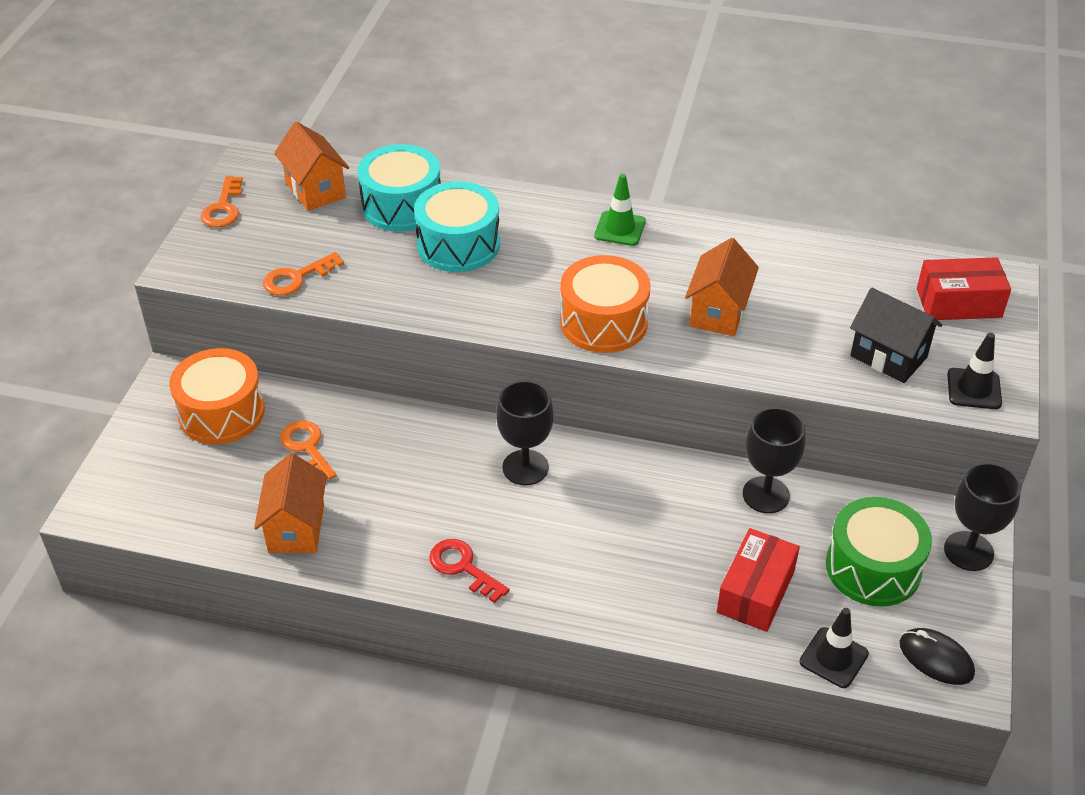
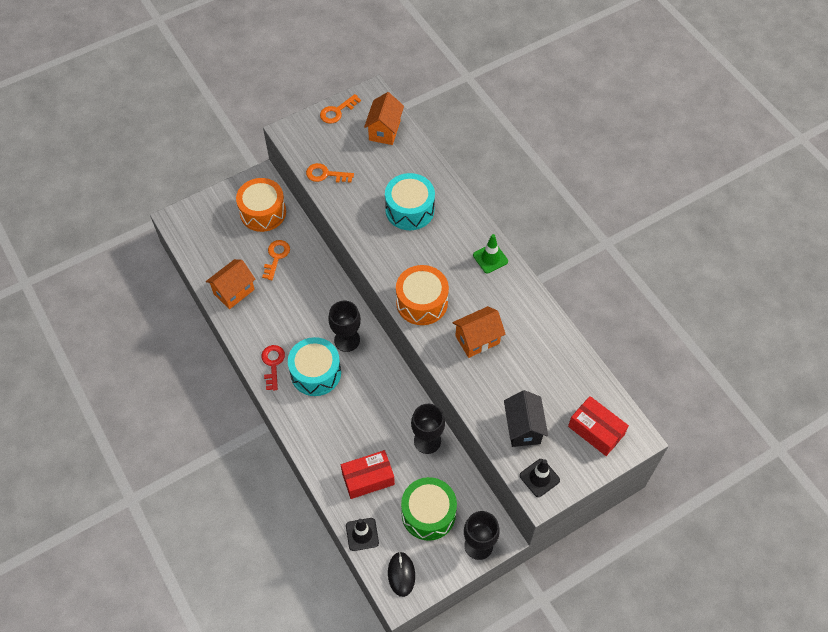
camera: 45 degrees right, 15 degrees up
turquoise drum [358,144,441,232] -> turquoise drum moved to [288,337,341,396]

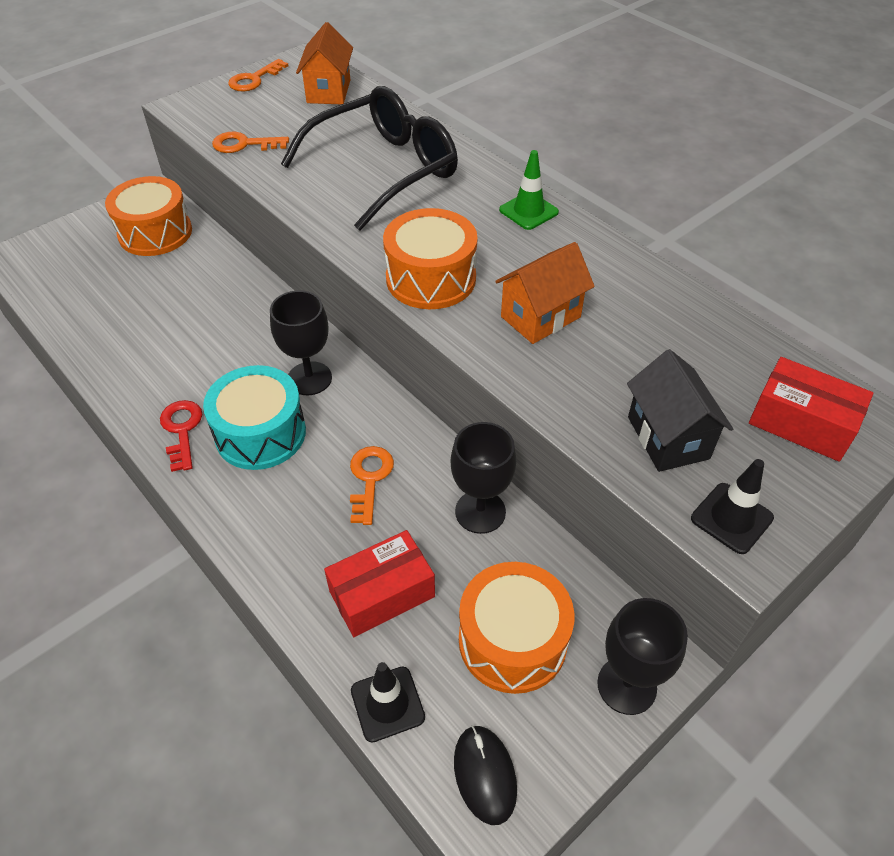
camera: 10 degrees left, 10 degrees down
orange house [206,259,255,309] -> none
orange key [262,240,290,280] -> orange key moved to [350,446,394,525]
turquoise drum [385,173,435,230] -> black glasses [281,86,458,231]
green drum [401,477,457,541] -> orange drum [459,562,575,694]

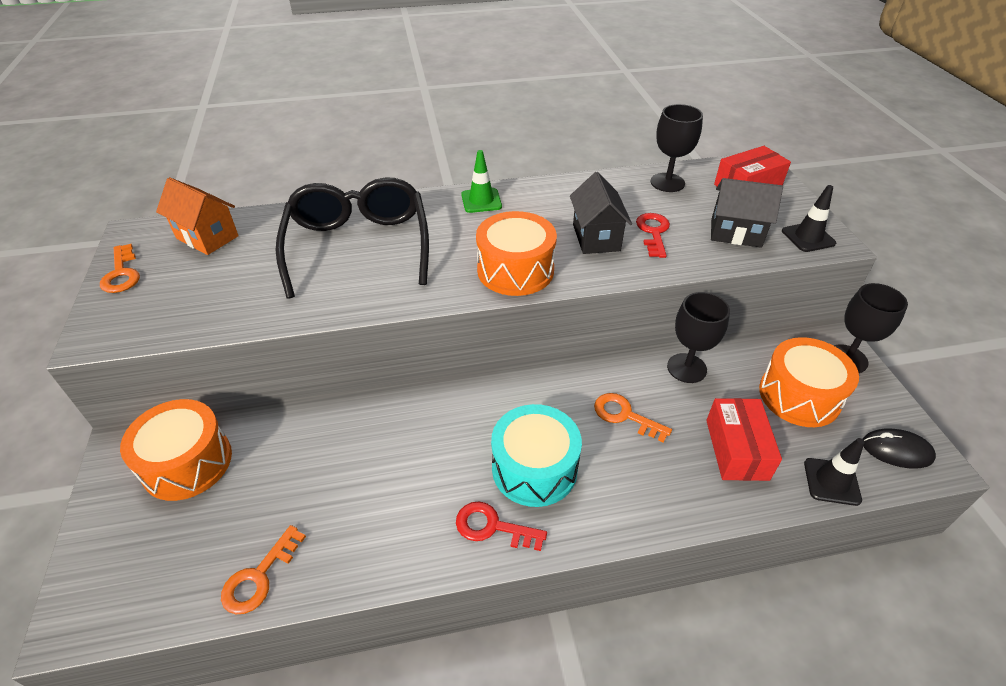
camera: 60 degrees left, 5 degrees down
orange key [212,132,289,153] -> orange key moved to [221,525,306,614]
black goblet [270,290,332,395] -> black goblet moved to [651,104,703,192]
orange house [495,242,595,344] -> black house [570,172,632,254]
none -> red key [636,213,670,258]

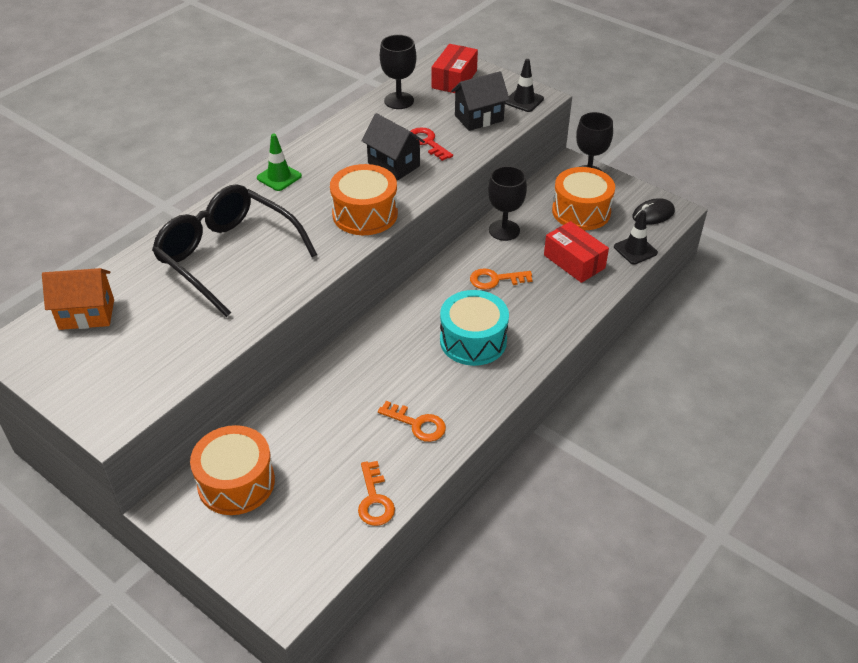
camera: 40 degrees left, 0 degrees up
orange key [100,244,140,293] -> orange key moved to [378,401,446,442]
red key [456,501,547,551] -> none

